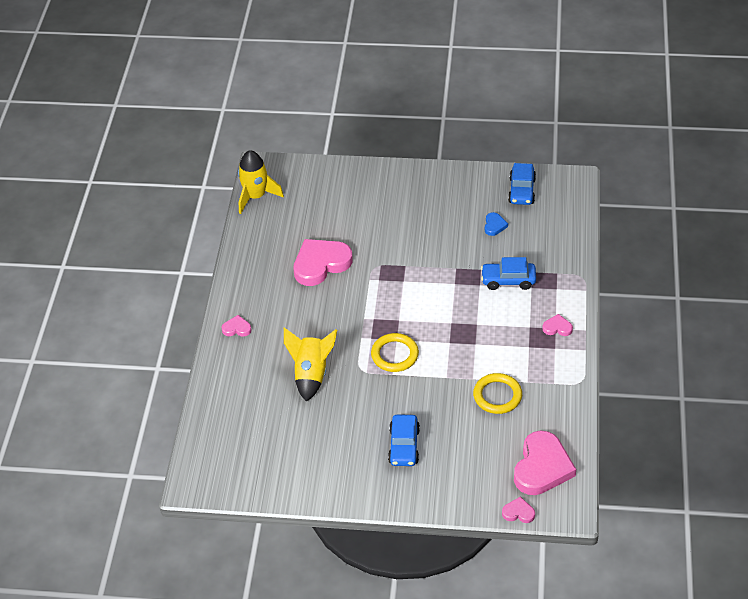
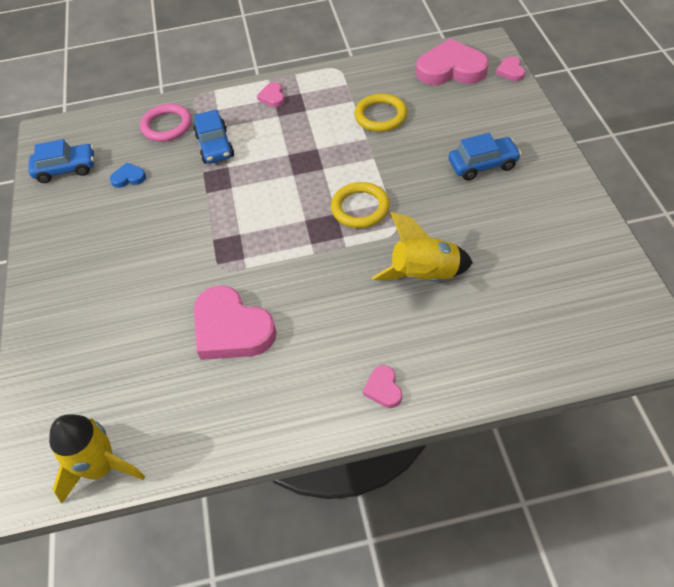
camera: 105 degrees left, 5 degrees up
none -> pink ring [140,104,192,142]

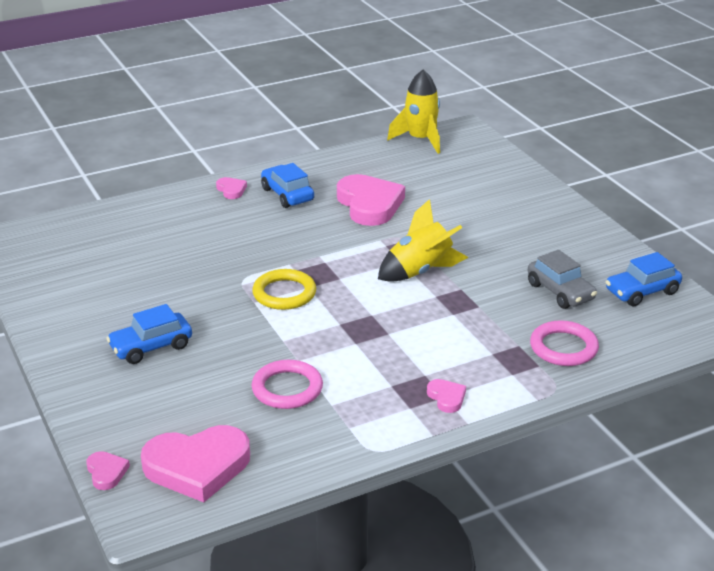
camera: 160 degrees right, 20 degrees down
blue heart [110,162,146,188] -> grey car [528,250,597,309]
blue car [194,109,234,164] -> blue car moved to [261,163,314,208]
pink heart [194,286,277,360] -> pink heart turned 45 degrees clockwise [337,174,405,226]
yellow ring [354,93,407,132] -> pink ring [252,360,323,409]
yellow rocket [372,212,473,282] -> yellow rocket moved to [378,199,469,282]

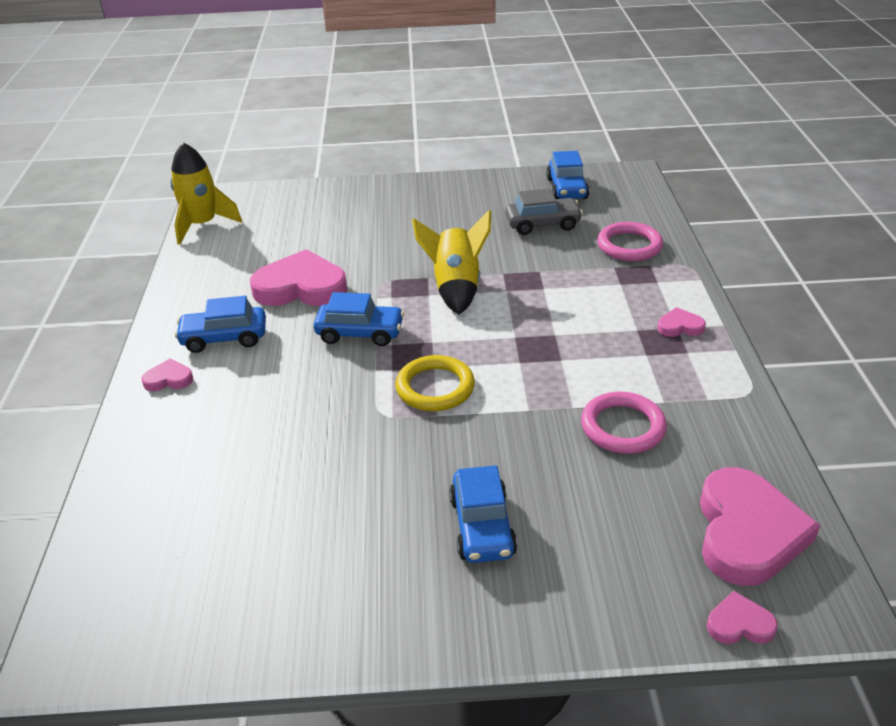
camera: 65 degrees left, 5 degrees up
none -> blue car [314,292,404,346]

